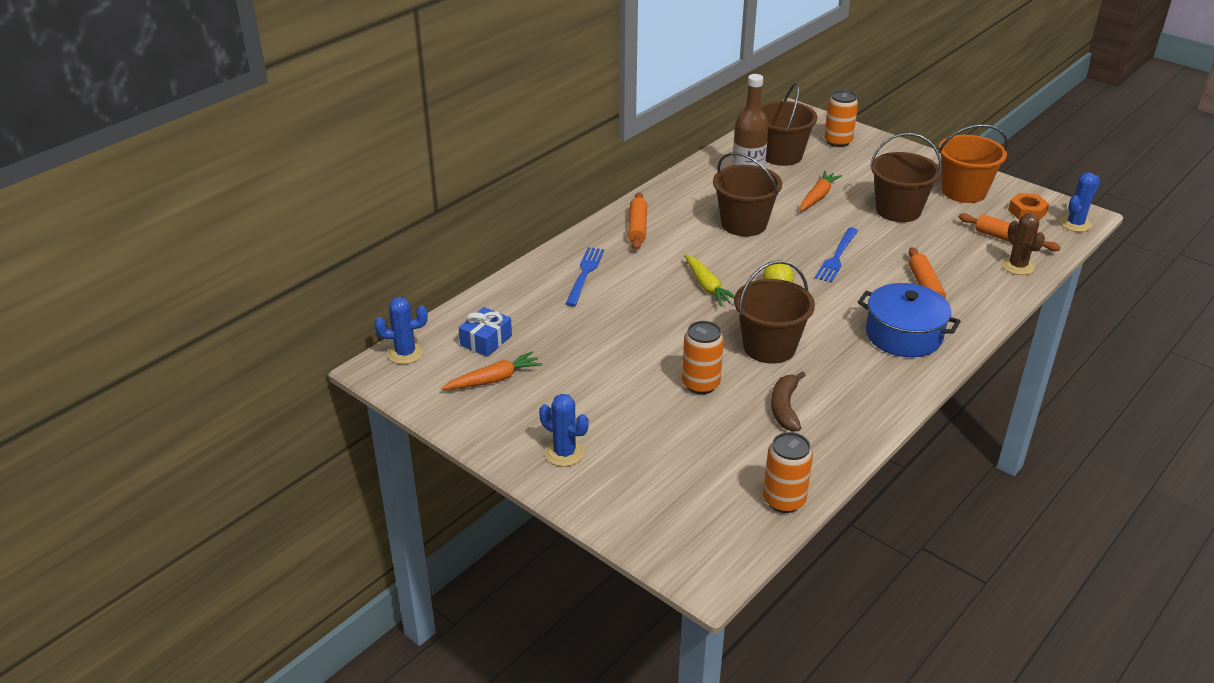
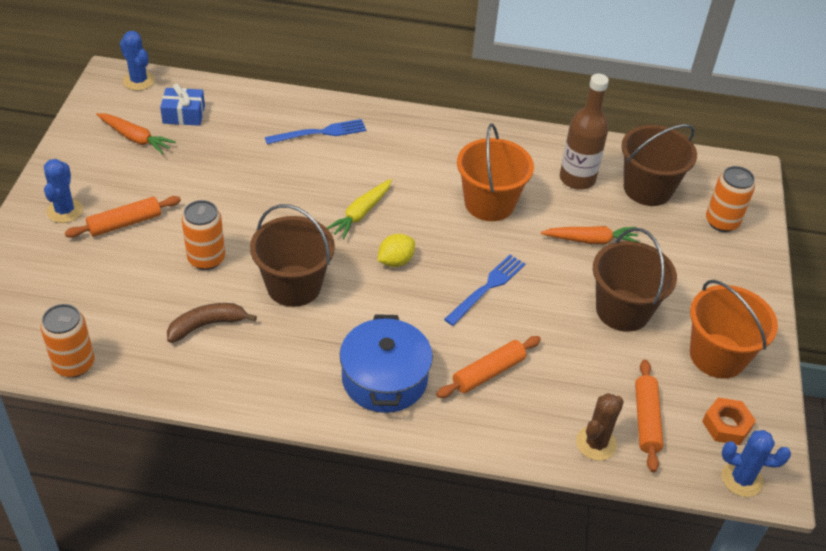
camera: 55 degrees right, 10 degrees up
orange rolling pin [628,192,647,250] -> orange rolling pin moved to [65,196,181,238]
brown bucket [713,152,782,236] -> orange bucket [457,124,534,221]
blue fork [815,227,858,283] -> blue fork turned 135 degrees clockwise [444,255,525,326]

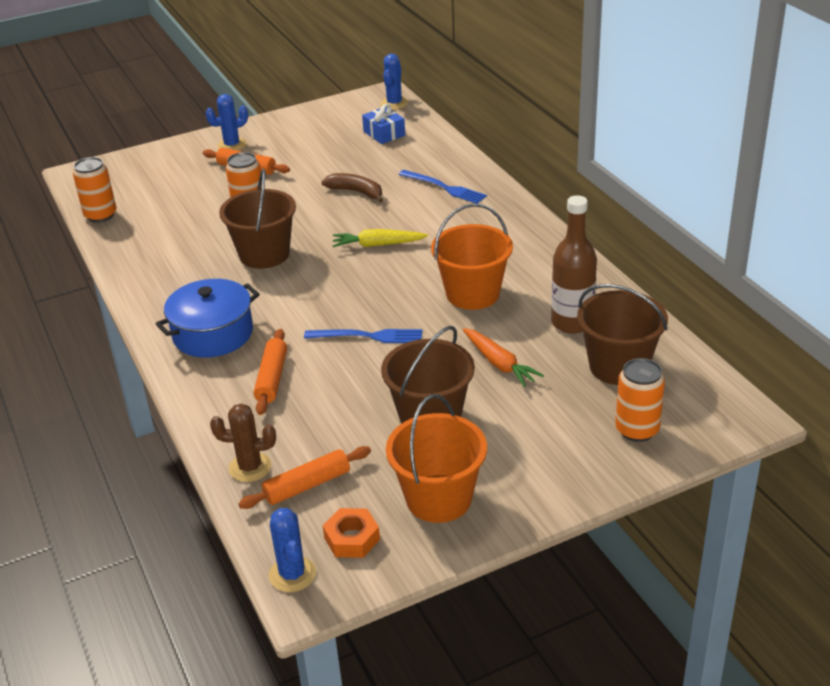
camera: 60 degrees right, 10 degrees down
orange carrot [96,113,176,154] -> none
brown banana [167,303,257,343] -> brown banana moved to [321,173,383,203]
yellow lemon [377,234,415,267] -> none
orange rolling pin [436,336,541,398] -> orange rolling pin turned 75 degrees clockwise [253,329,287,415]

